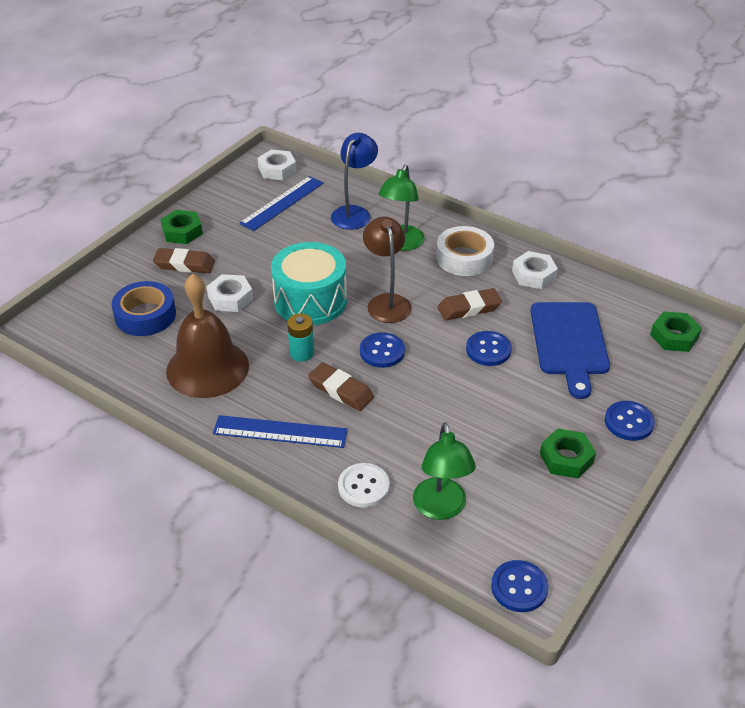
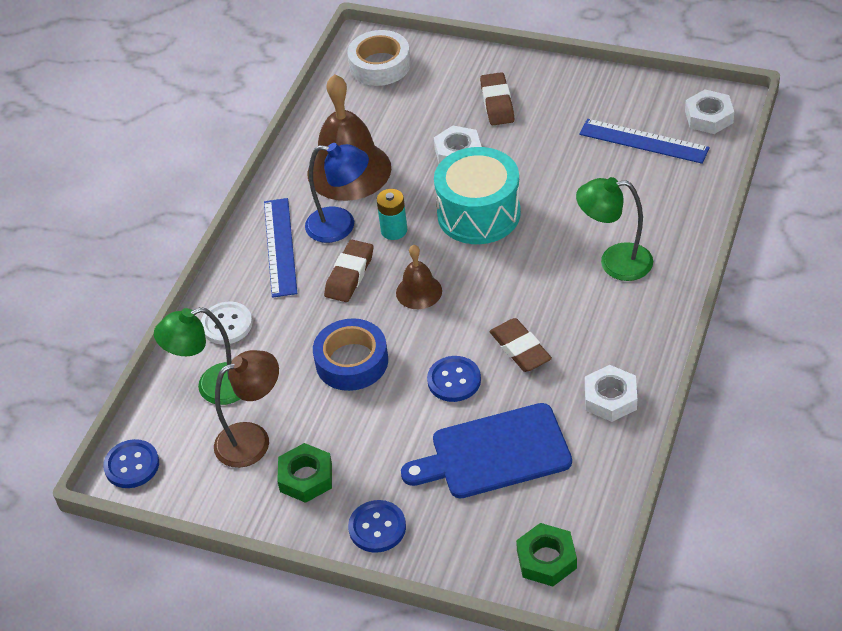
camera: 80 degrees right, 5 degrees up
blue tape [112,281,176,336] -> blue tape moved to [313,318,388,391]
green nut [160,210,203,244] -> none
blue lamp [331,133,378,230] -> blue lamp moved to [305,143,369,243]
blue button [360,332,405,368] -> brown bell [396,245,442,309]
brown lamp [363,217,411,323] -> brown lamp moved to [214,350,279,468]
white tape [436,226,494,276] -> white tape moved to [347,30,411,86]

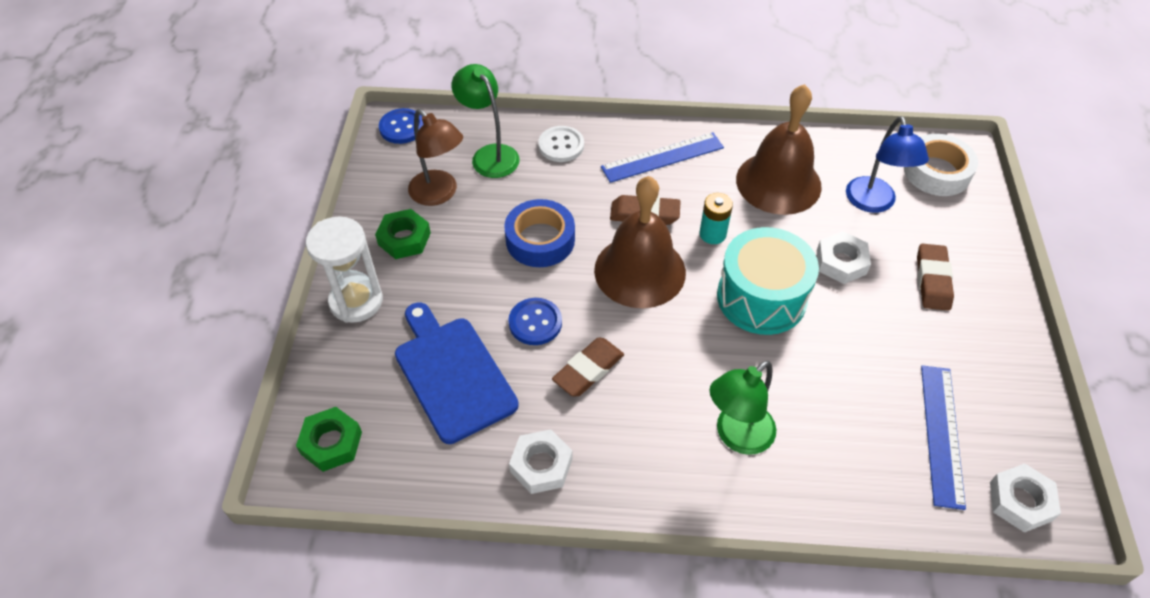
camera: 70 degrees right, 5 degrees up
blue lamp [305,143,369,243] -> blue lamp moved to [846,116,929,213]
blue button [348,500,406,553] -> white hourglass [306,216,383,323]
brown bell [396,245,442,309] -> brown bell [594,176,686,308], size x1.96
brown eraser [480,72,514,125] -> brown eraser turned 60 degrees counterclockwise [917,244,954,311]
green lamp [576,177,653,281] -> green lamp turned 120 degrees counterclockwise [709,360,776,455]

